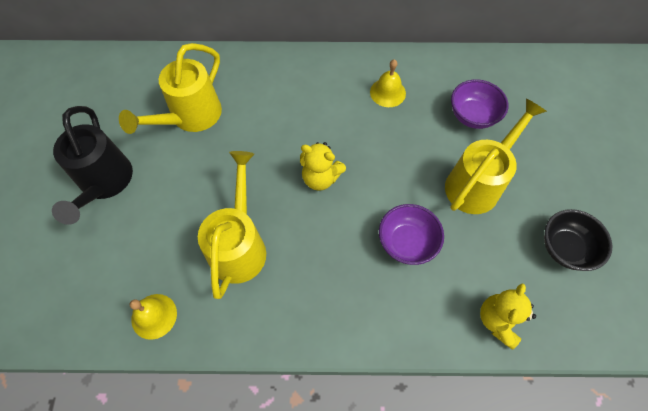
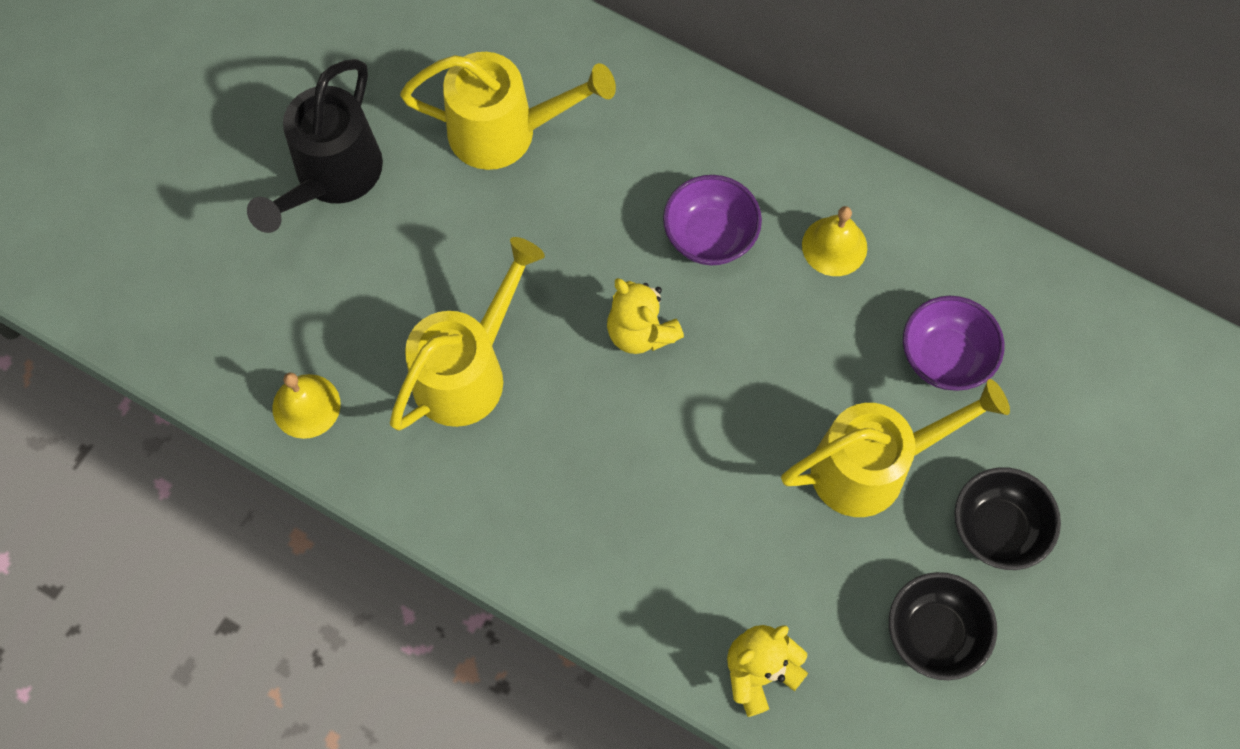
camera: 30 degrees right, 5 degrees up
yellow watering can [119,43,222,134] -> yellow watering can turned 150 degrees counterclockwise [400,52,616,170]
purple bowl [379,204,444,265] -> purple bowl moved to [663,175,762,265]
none -> black bowl [954,467,1061,570]

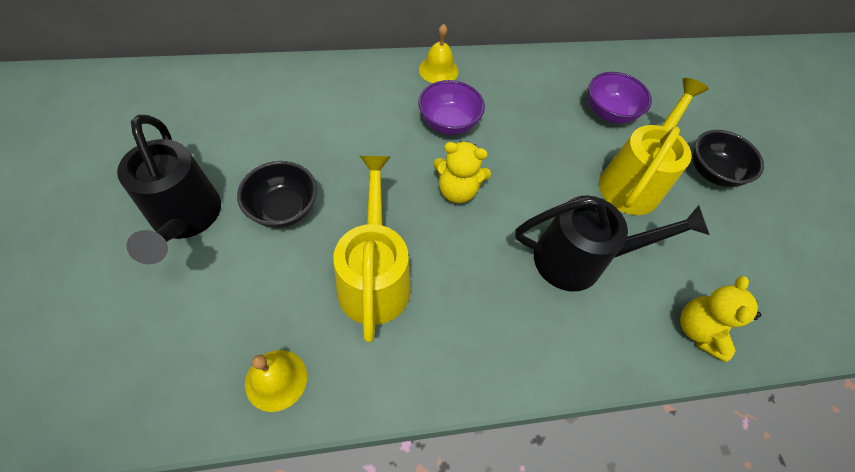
camera: 45 degrees left, 10 degrees down
yellow watering can [400,52,616,170] -> none
yellow bell [802,206,867,276] -> yellow bell moved to [419,24,459,83]
black bowl [889,572,997,680] -> black bowl moved to [237,161,317,228]
none -> black watering can [515,196,710,292]

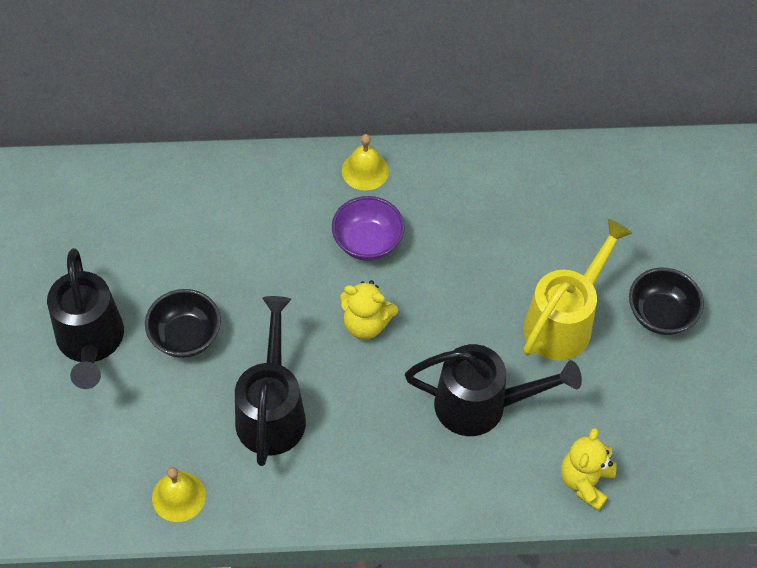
camera: 10 degrees right, 0 degrees up
yellow watering can [333,156,411,342] -> black watering can [235,296,306,466]
purple bowl [588,72,652,124] -> none

